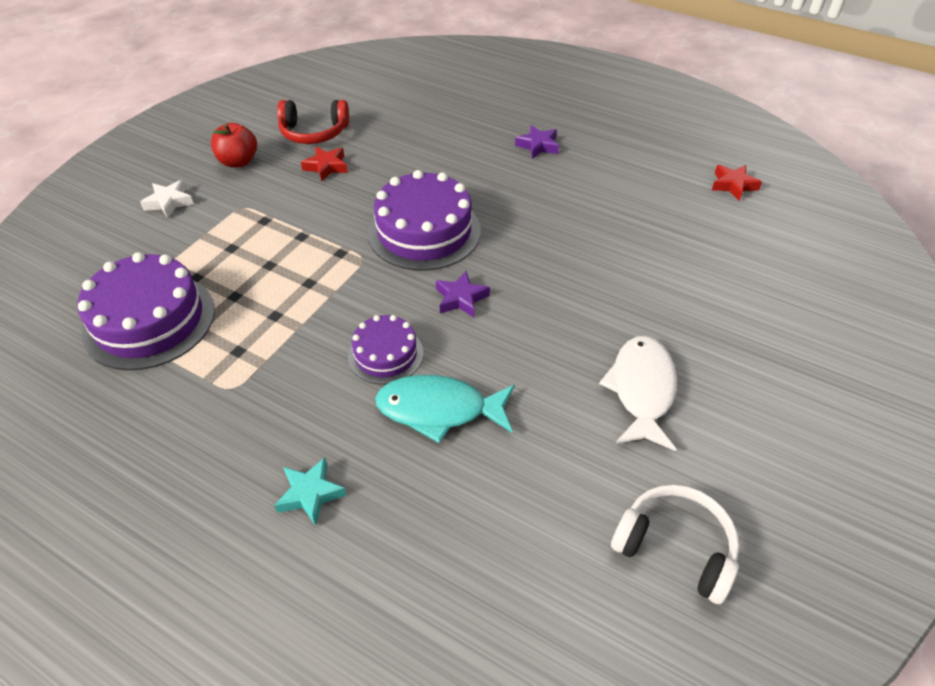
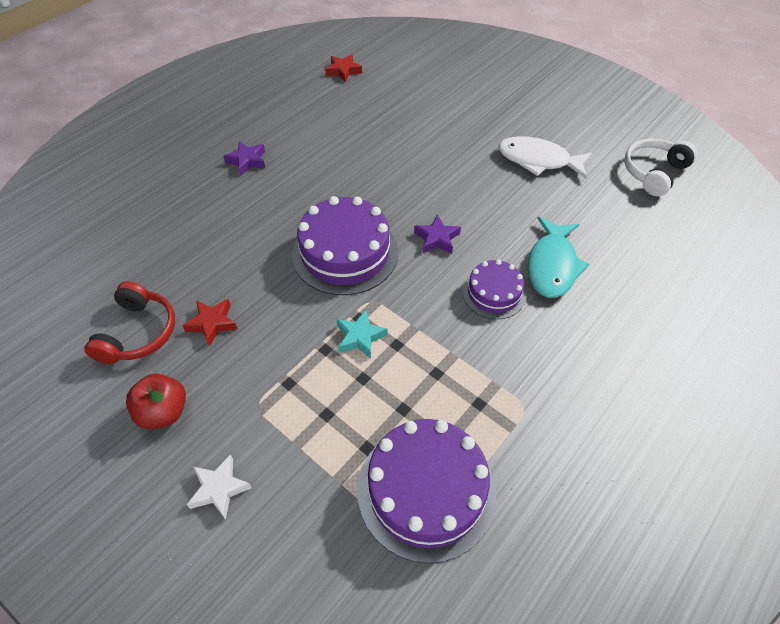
camera: 80 degrees left, 5 degrees up
turquoise star [274,458,346,526] -> turquoise star moved to [336,310,388,359]

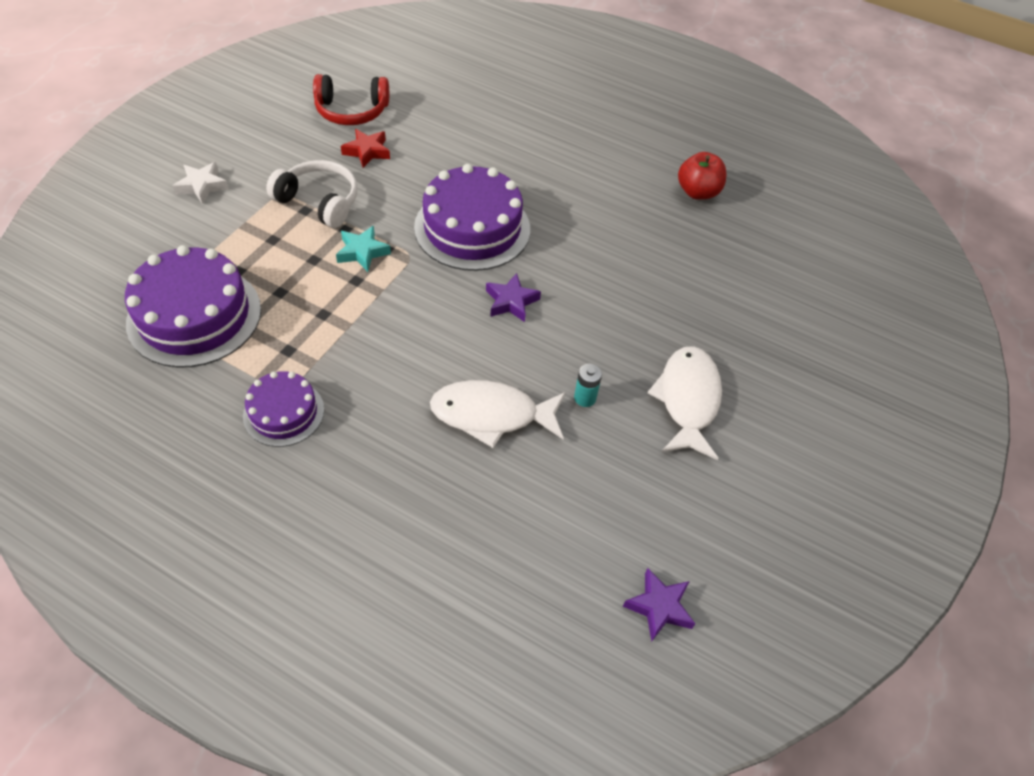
camera: 75 degrees right, 0 degrees up
red apple [126,374,186,429] -> red apple moved to [678,152,726,200]
purple star [223,141,265,176] -> purple star moved to [623,568,695,642]
red star [325,55,362,82] -> none
purple cake [462,259,526,319] -> purple cake moved to [243,371,324,447]
turquoise fish [528,217,589,298] -> white fish [430,380,566,448]
white headphones [624,139,697,196] -> white headphones moved to [266,160,357,228]
none -> turquoise battery [574,364,602,407]

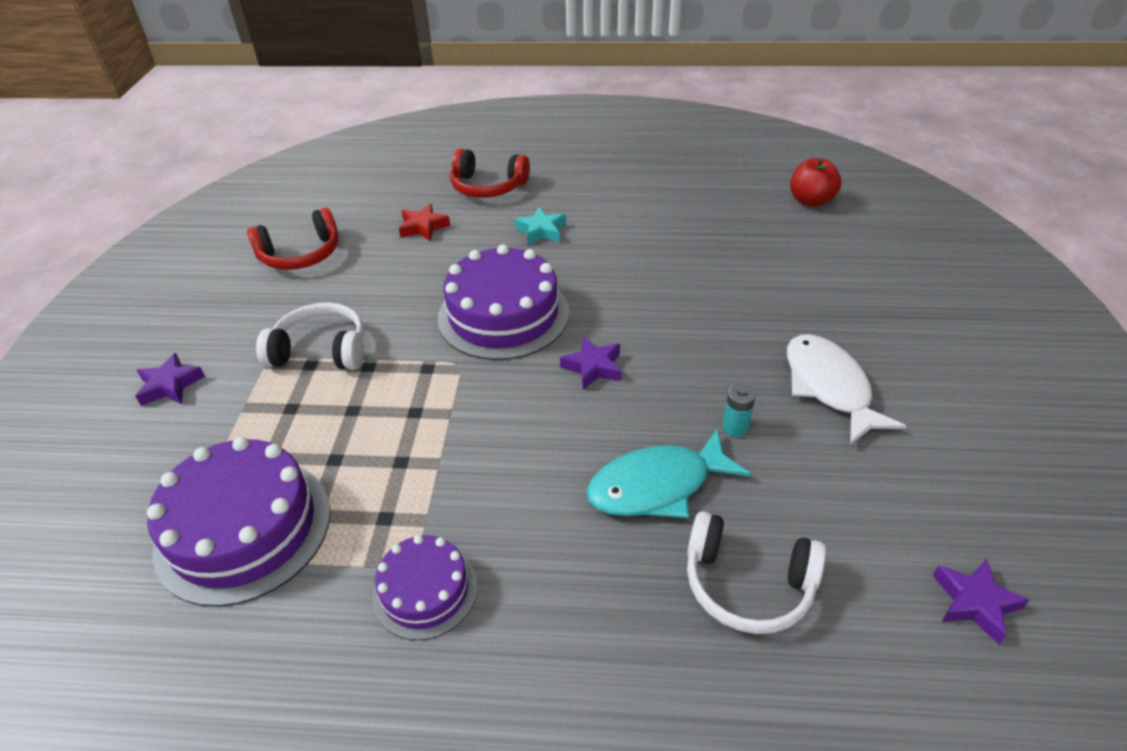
camera: 20 degrees left, 10 degrees down
white star [173,162,229,204] -> purple star [135,353,205,406]
turquoise star [336,226,391,272] -> turquoise star moved to [515,207,566,245]
red star [341,129,390,168] -> red star moved to [399,204,450,241]
white fish [430,380,566,448] -> turquoise fish [586,429,751,519]
red apple [678,152,726,200] -> red apple moved to [790,158,842,207]
none -> red headphones [450,148,530,198]
none -> white headphones [687,511,826,634]

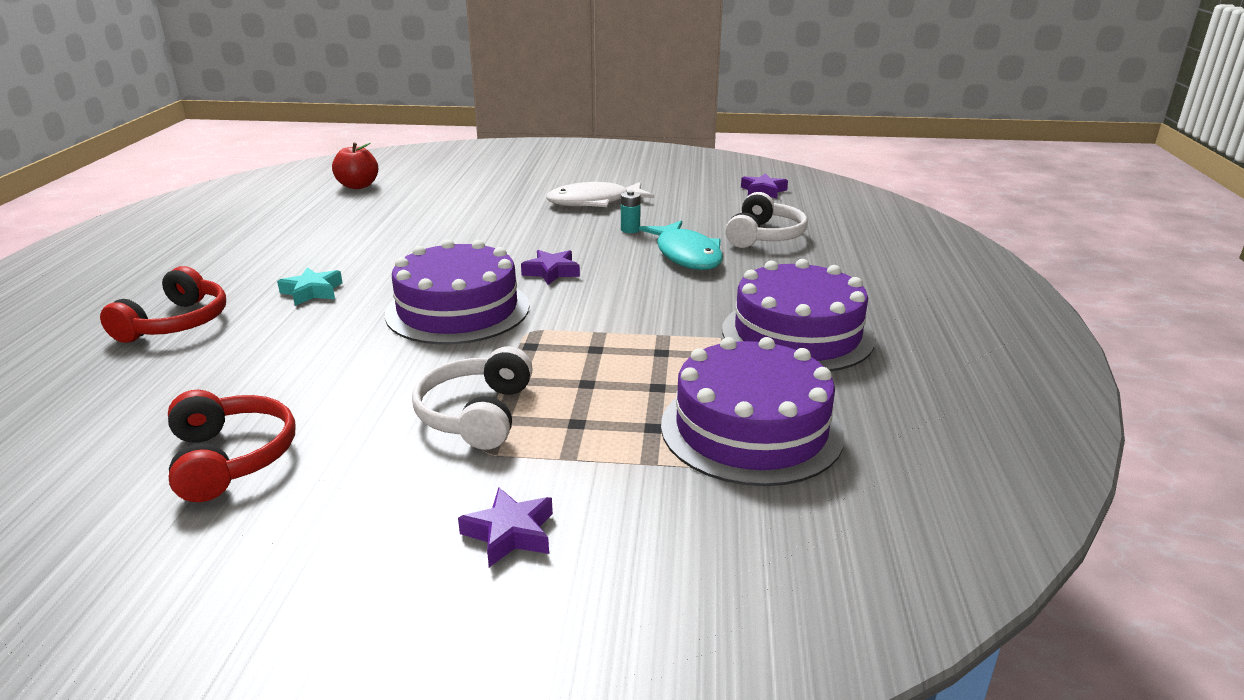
camera: 90 degrees left, 15 degrees down
purple cake [372,535,477,640] -> purple cake [722,259,875,371], size x1.76
red star [399,204,450,241] -> none

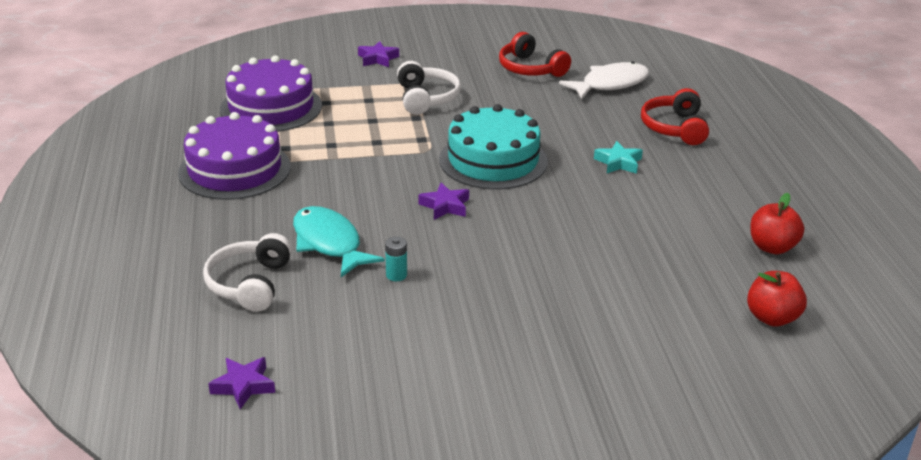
camera: 165 degrees right, 5 degrees up
purple cake [385,239,530,344] -> turquoise cake [439,104,548,190]
white fish [546,182,654,207] -> white fish moved to [559,62,649,99]
none -> red apple [750,193,804,254]

